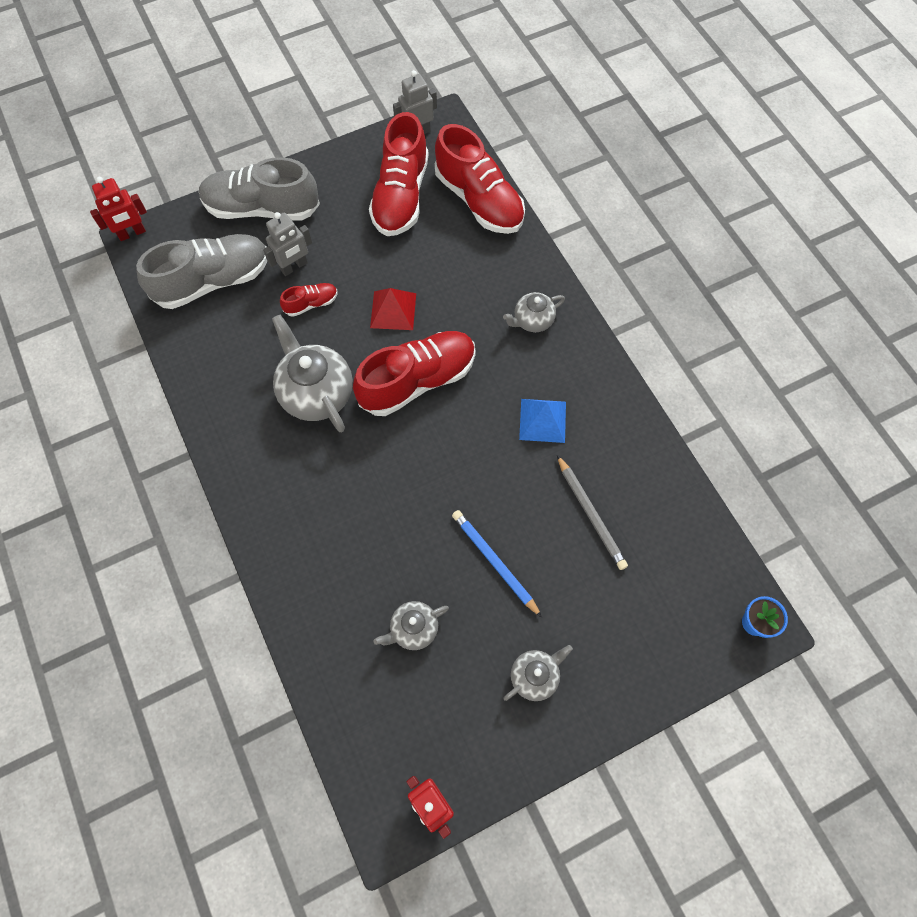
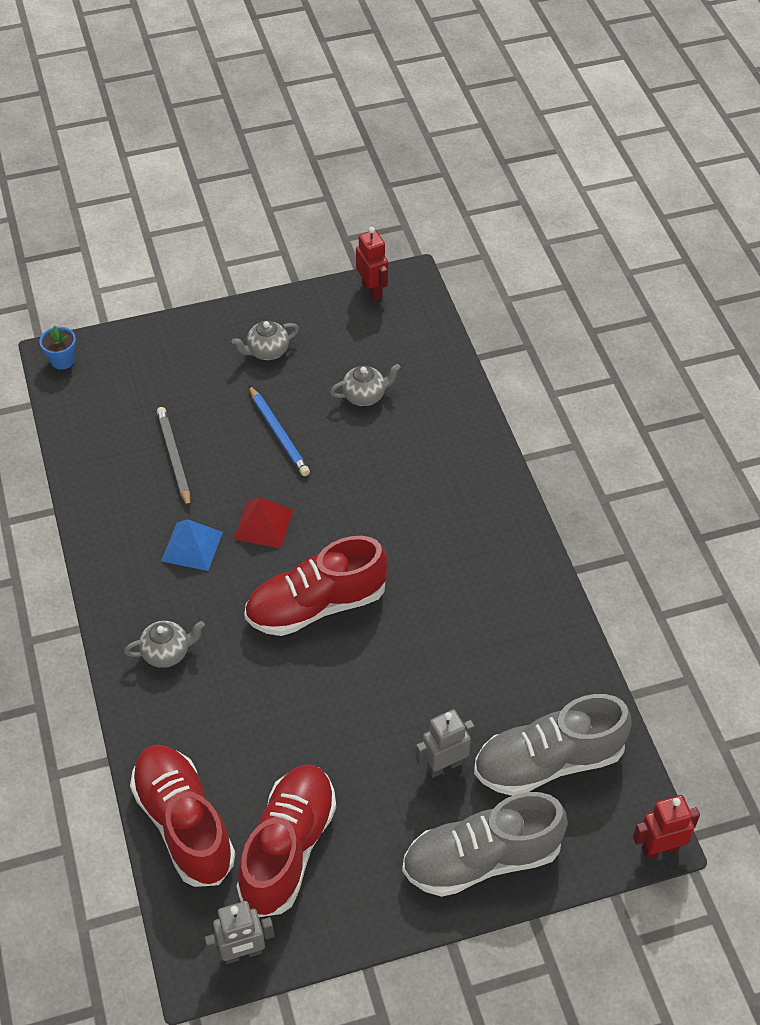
camera: 170 degrees left, 15 degrees down
grey shoe [199,157,320,220] -> grey shoe turned 150 degrees clockwise [402,792,568,897]
grey teapot [272,315,353,432] -> none
red shoe [280,283,338,317] -> none
red pyramid [370,288,416,330] -> red pyramid moved to [233,497,293,548]

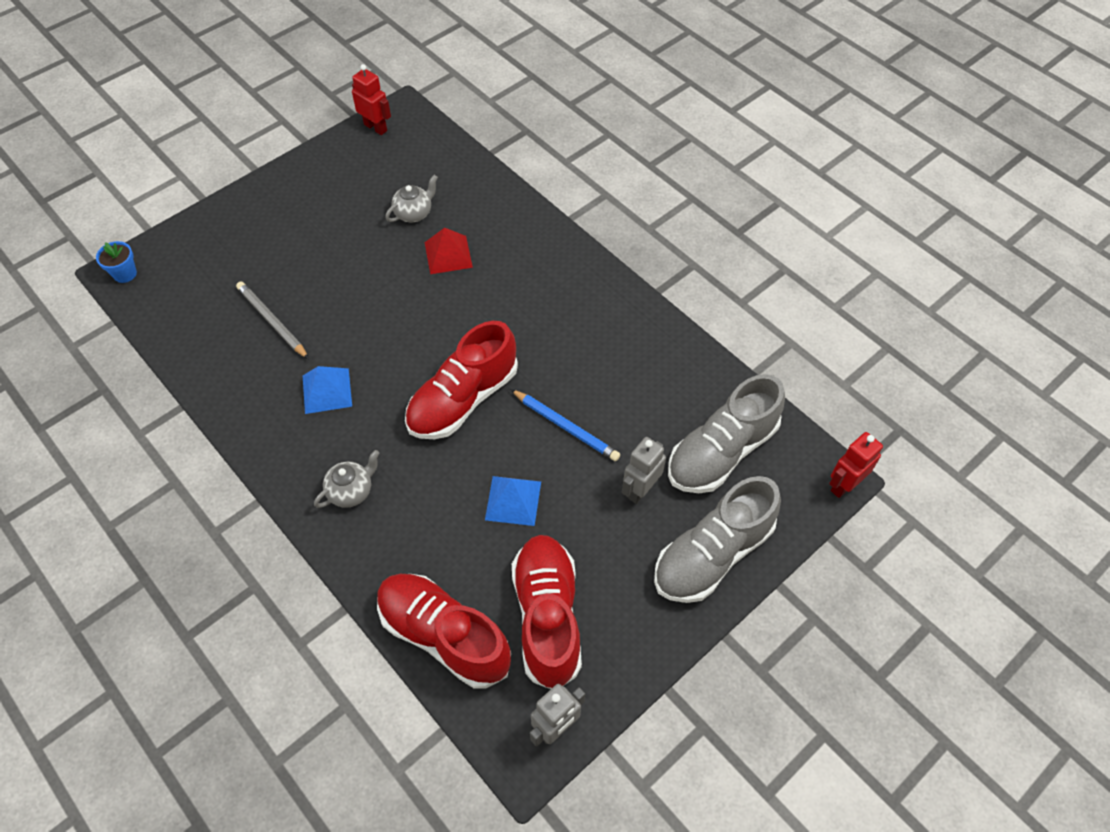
camera: 25 degrees left, 5 degrees up
grey teapot [232,321,299,360] -> none
red pyramid [233,497,293,548] -> red pyramid moved to [425,228,473,274]
blue pencil [248,385,310,476] -> blue pencil moved to [510,389,620,461]
none -> blue pyramid [485,476,541,526]

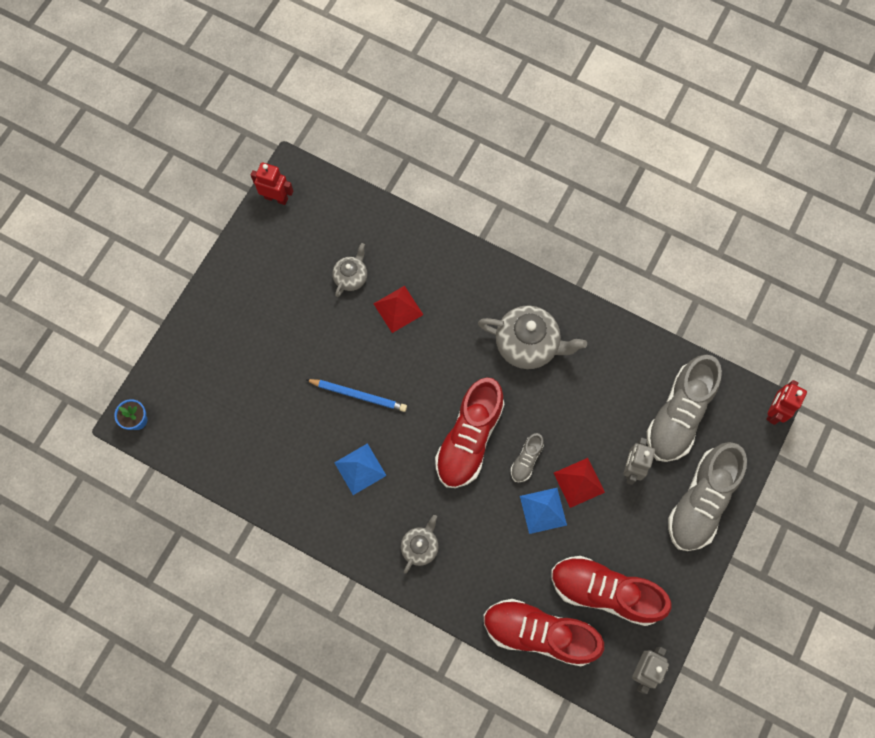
camera: 20 degrees left, 15 degrees up
grey pencil [236,281,309,359] -> none
blue pencil [510,389,620,461] -> blue pencil moved to [305,379,407,412]
red shoe [512,535,582,689] -> red shoe turned 45 degrees counterclockwise [551,556,671,626]
none -> grey teapot [478,305,587,369]
none -> grey shoe [511,433,544,482]
none -> red pyramid [554,458,605,508]

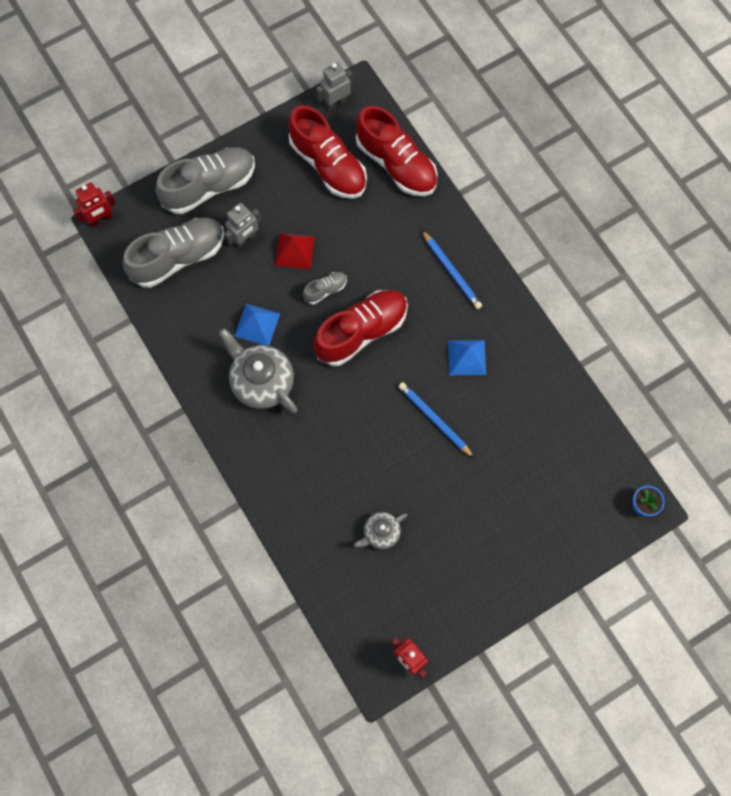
camera: 150 degrees left, 0 degrees up
red pyramid [373,286,423,333] -> none
grey teapot [401,515,439,574] -> blue pencil [422,230,482,309]
blue pyramid [520,488,567,534] -> blue pyramid moved to [234,304,280,346]

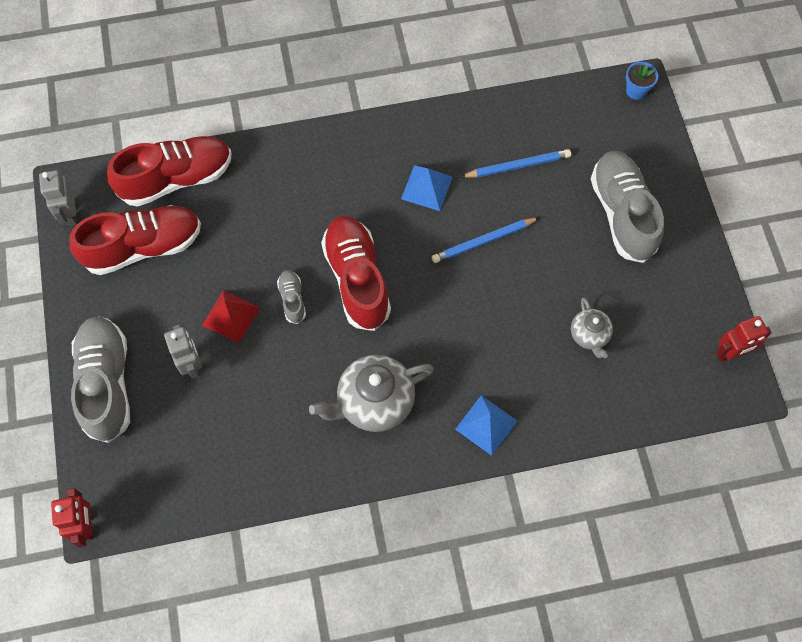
camera: 70 degrees left, 5 degrees down
grey shoe [123,218,224,288] -> grey shoe moved to [591,151,664,263]
blue pyramid [234,304,280,346] -> blue pyramid moved to [455,395,517,456]
blue pencil [422,230,482,309] -> blue pencil moved to [461,149,571,178]

